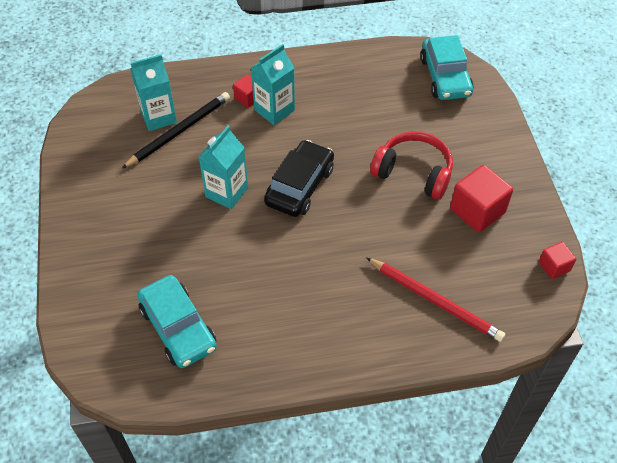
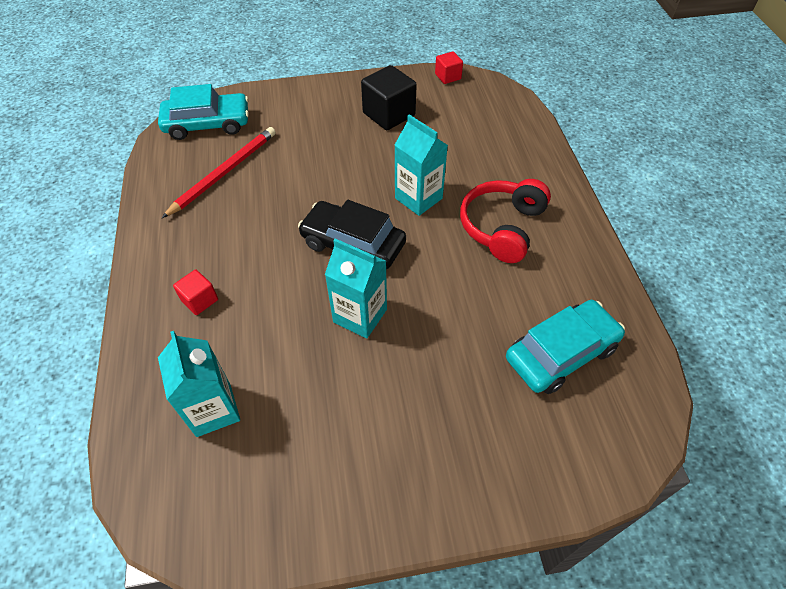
camera: 90 degrees left, 0 degrees up
black pencil [122,92,230,168] -> none
turquoise carton [251,44,295,125] -> turquoise carton moved to [395,114,448,216]
red pencil [367,258,505,342] -> red pencil moved to [162,127,276,218]
red headphones [370,131,453,200] -> red headphones moved to [460,179,551,263]
red cube [450,165,513,232] -> black cube [361,65,417,130]

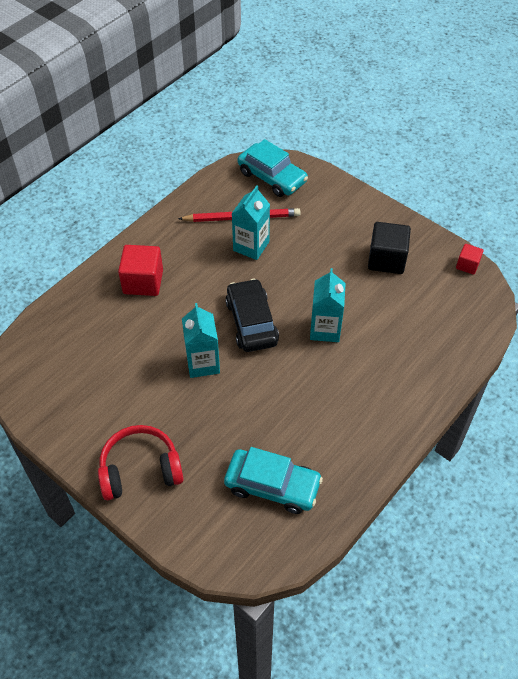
camera: 50 degrees right, 0 degrees up
turquoise carton [158,331,240,437] -> turquoise carton moved to [232,185,270,260]
red cube [173,270,218,315] -> red cube [118,245,163,296], size x1.81
red headphones [460,179,551,263] -> red headphones moved to [98,425,184,500]

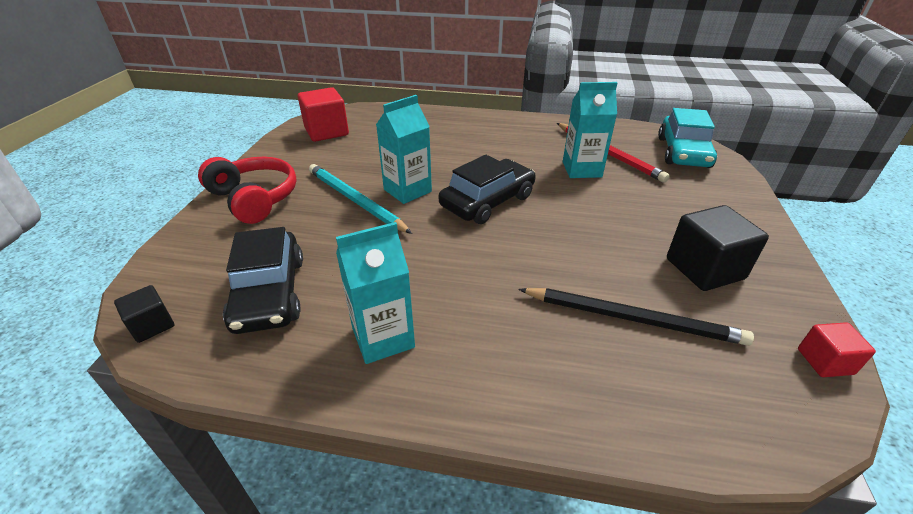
camera: 60 degrees right, 15 degrees down
red cube [118,245,163,296] -> red cube moved to [298,87,349,142]
turquoise car [224,447,323,514] -> black car [223,227,303,334]
turquoise carton [310,268,346,342] -> turquoise carton moved to [336,222,415,364]
none -> black cube [114,285,174,343]
none -> turquoise pencil [309,164,412,234]
none -> black pencil [518,288,754,346]

